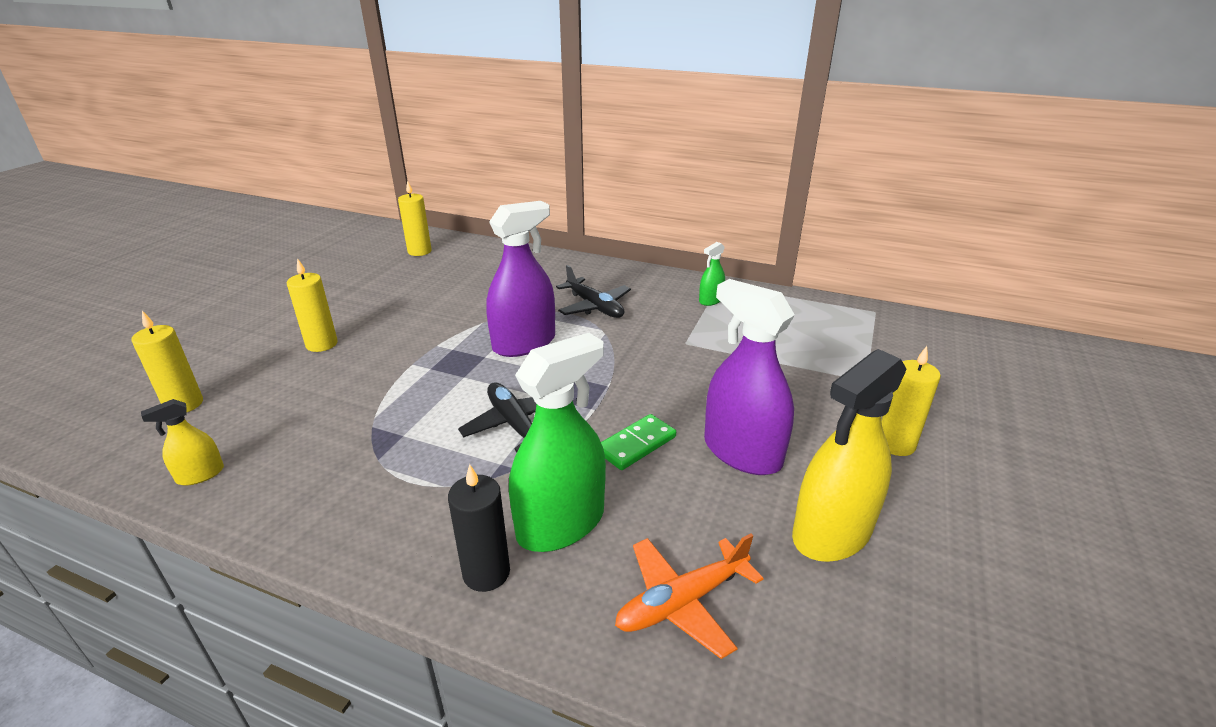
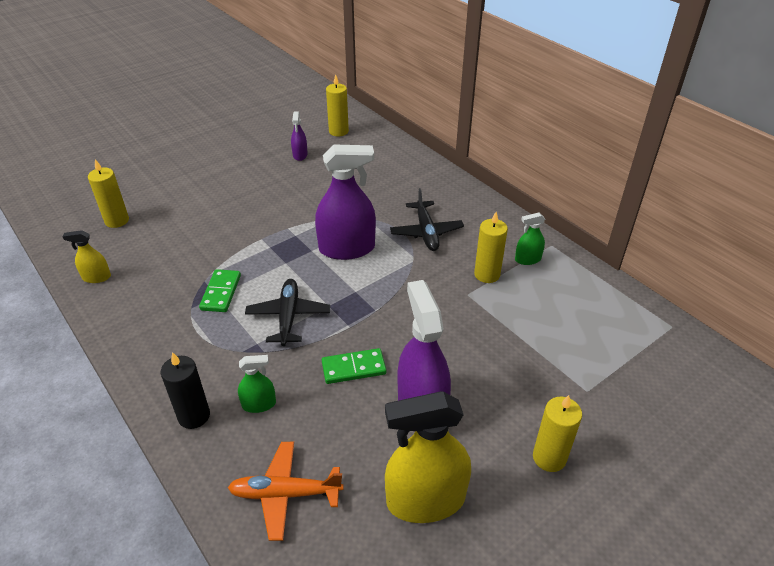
camera: 30 degrees right, 10 degrees up
yellow candle [287,258,338,352] -> yellow candle moved to [474,212,508,283]
green spray bottle [509,333,606,552] -> green spray bottle [238,355,276,413], size x0.48
none -> green domino [199,269,241,312]
none -> purple spray bottle [291,111,308,161]

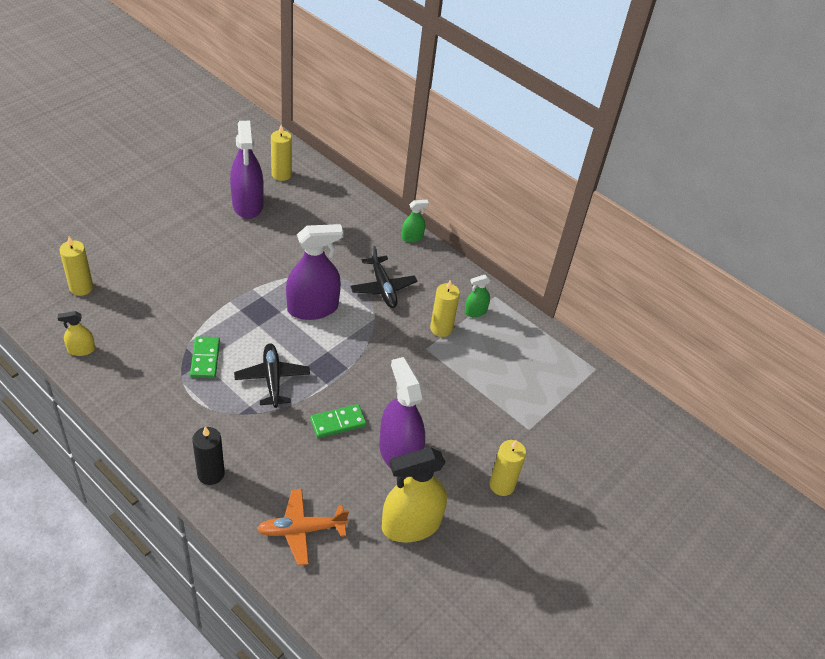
camera: 15 degrees left, 5 degrees up
green spray bottle [238,355,276,413] -> green spray bottle moved to [402,200,429,242]
purple spray bottle [291,111,308,161] -> purple spray bottle [230,121,264,219], size x2.09

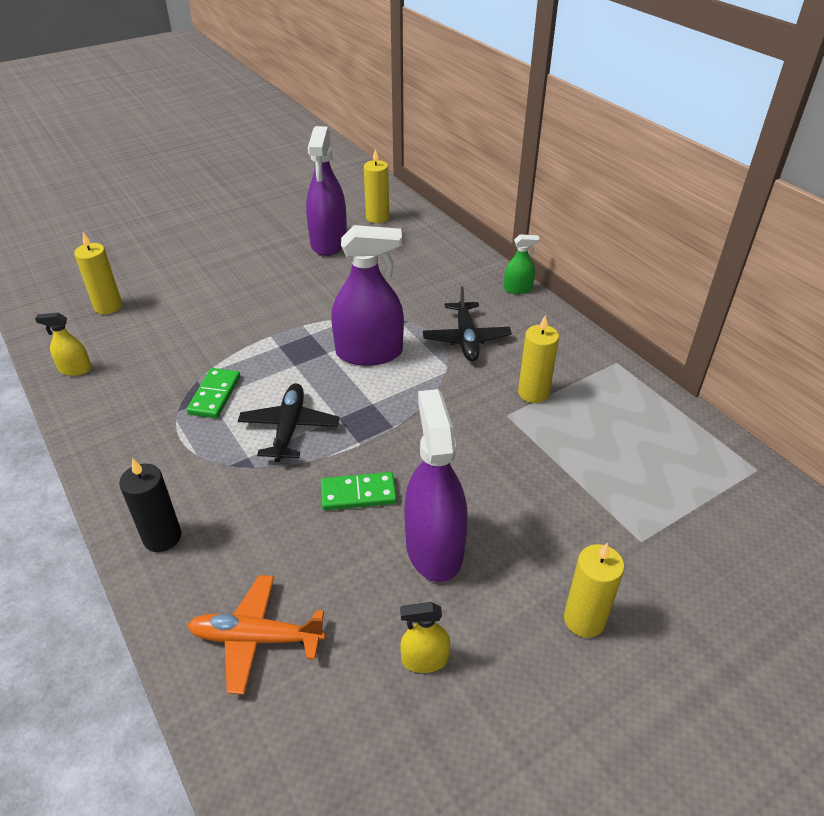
camera: 20 degrees right, 5 degrees down
yellow spray bottle [382,447,447,543] -> yellow spray bottle [400,602,451,673], size x0.48
green spray bottle [465,275,491,317] -> none

